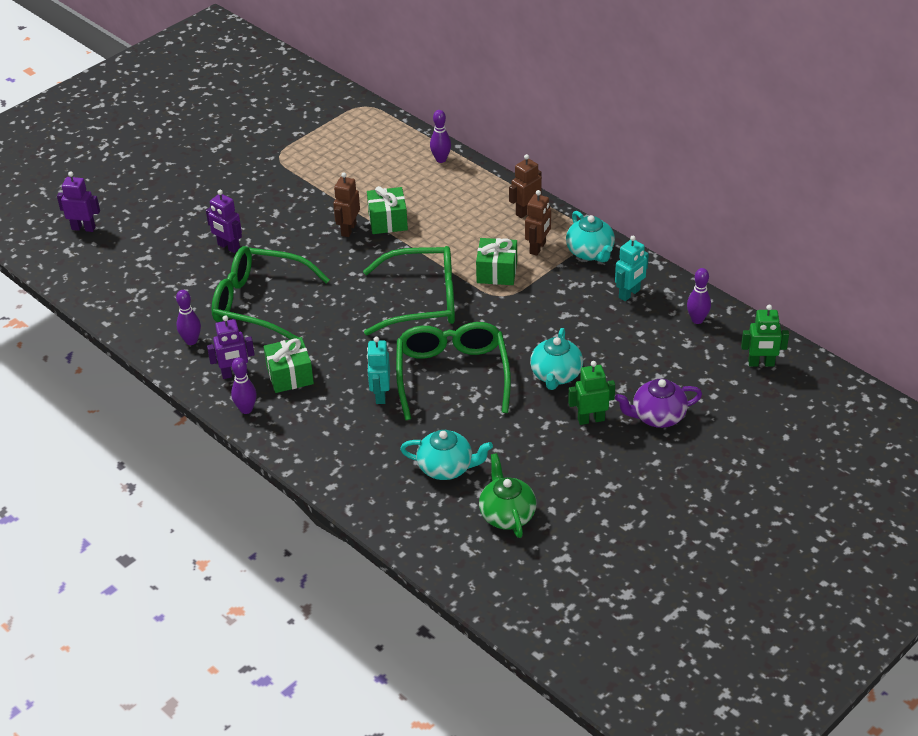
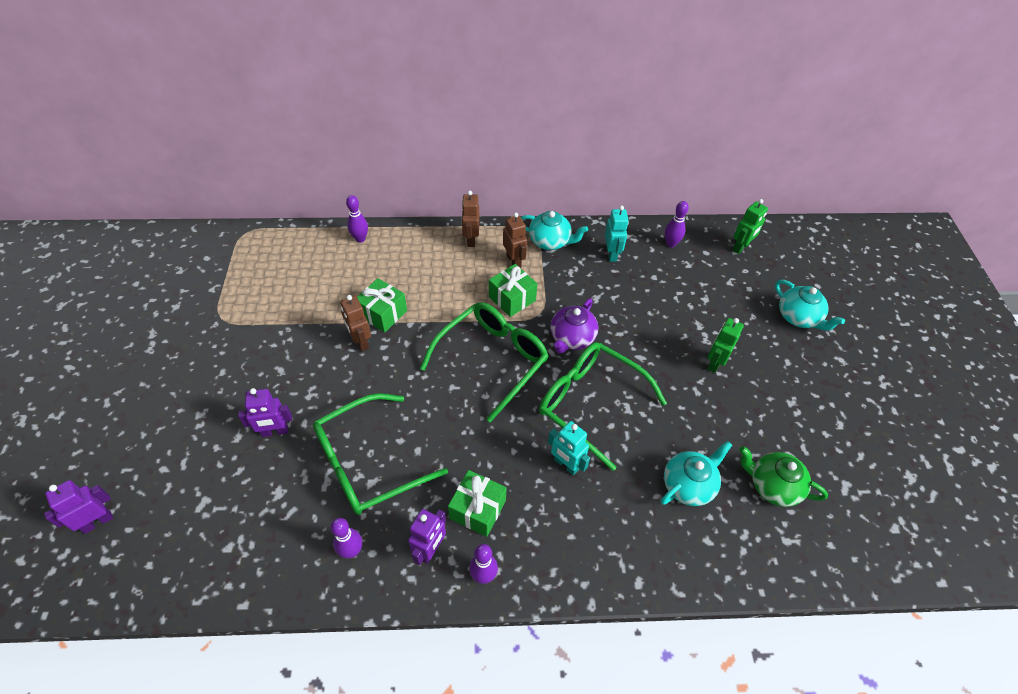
camera: 50 degrees left, 10 degrees up
turquoise teapot [530,328,583,390] -> turquoise teapot moved to [775,280,845,331]
purple teapot [615,379,702,428] -> purple teapot moved to [550,298,598,354]

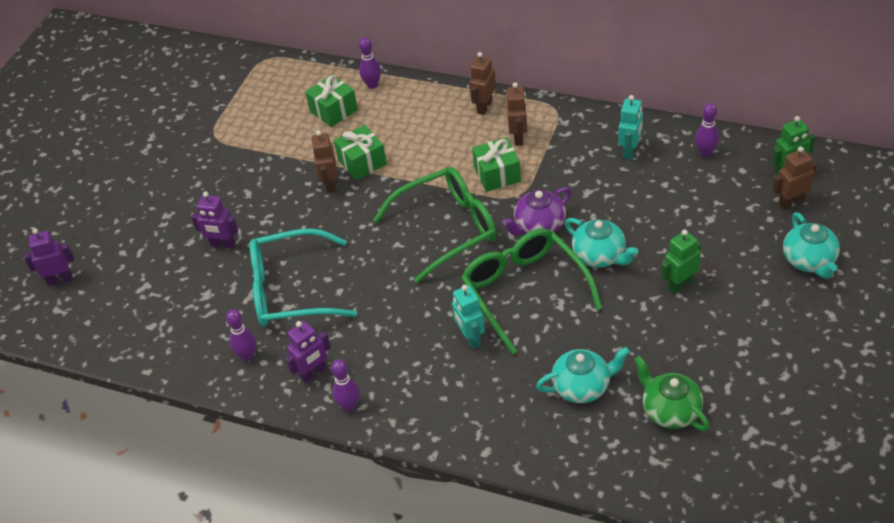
camera: 30 degrees right, 5 degrees down
green glasses [313,393,448,515] -> turquoise glasses [250,228,357,327]
green gift [448,470,507,537] -> green gift moved to [305,74,358,127]
turquoise teapot [521,211,588,250] -> turquoise teapot moved to [565,218,638,268]
none -> brown robot [772,146,817,210]

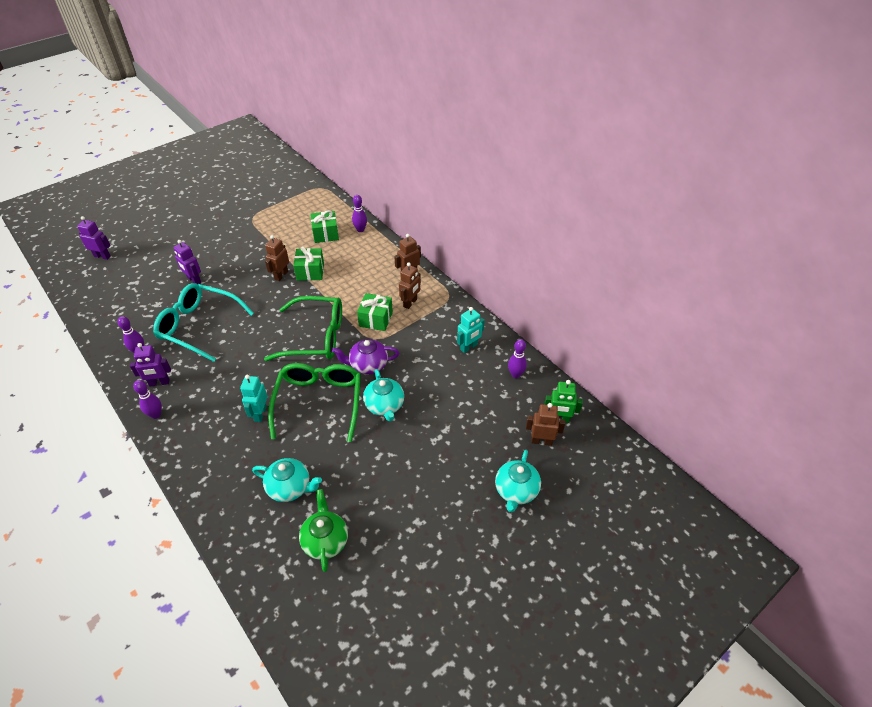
camera: 25 degrees right, 0 degrees up
green robot [661,229,701,294] -> none

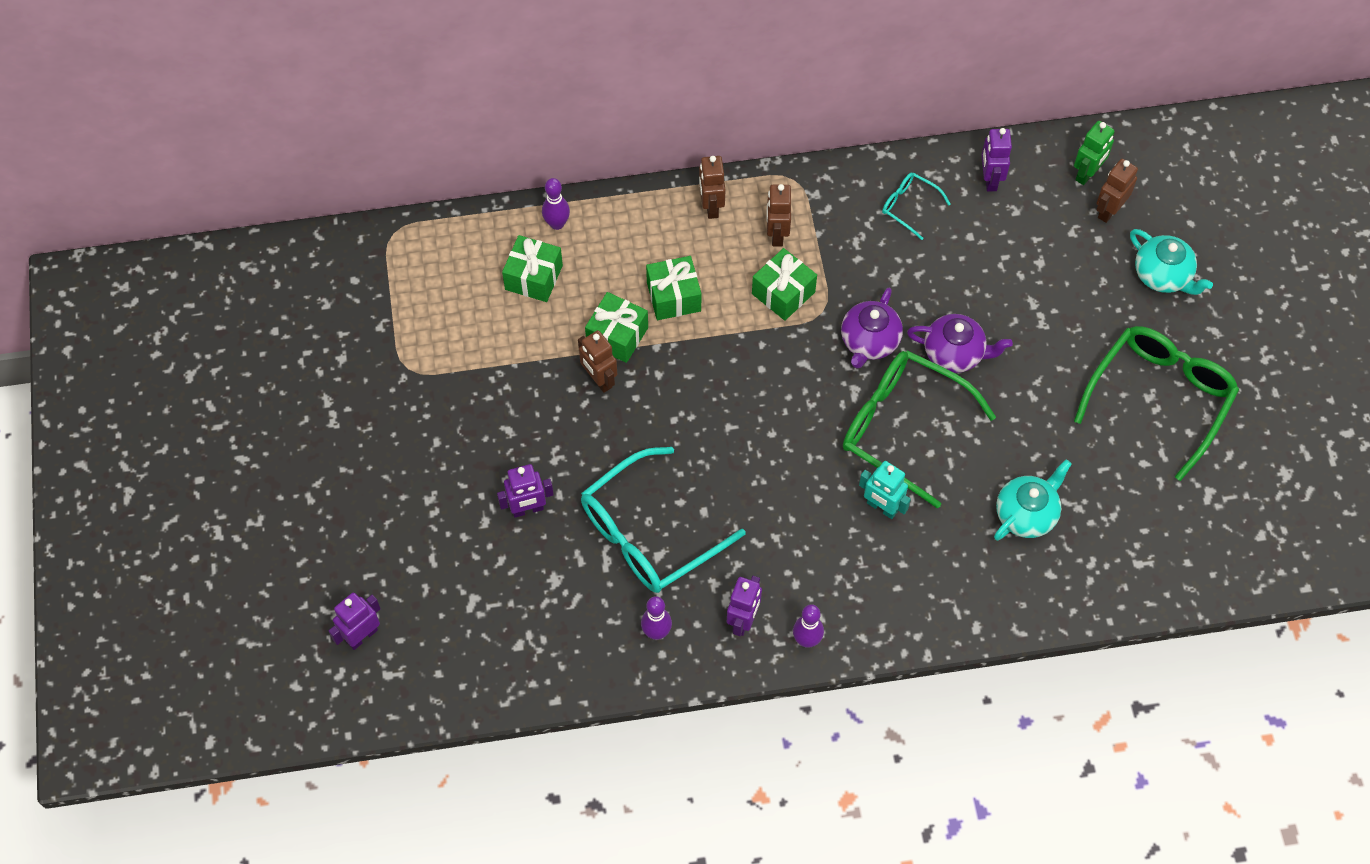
camera: 60 degrees left, 15 degrees up
green glasses [264,296,342,361] -> green glasses moved to [1074,326,1239,481]
green teapot [299,489,348,572] -> none
turquoise teapot [363,369,404,422] -> purple teapot [907,314,1013,373]
brown robot [399,262,421,309] -> brown robot turned 150 degrees counterclockwise [767,184,791,247]
turquoise robot [457,307,485,353] -> turquoise glasses [882,172,951,240]
purple bowling pin [508,339,527,378] -> purple robot [982,128,1012,191]
none -> green gift [646,256,701,320]

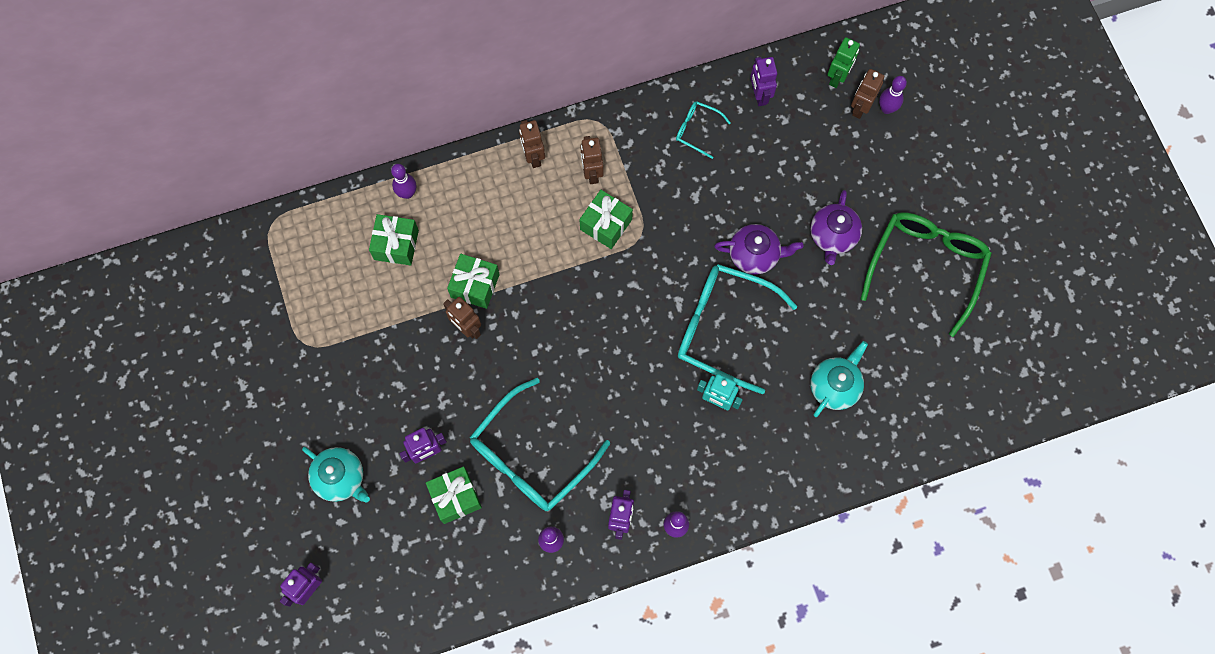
camera: 10 degrees left, 10 degrees up
green gift [646,256,701,320] -> green gift moved to [426,466,482,524]
purple teapot [841,288,903,369] -> purple teapot moved to [810,190,862,265]
green glasses [843,350,996,509] -> turquoise glasses [678,264,798,394]
turquoise teapot [1130,229,1213,295] -> turquoise teapot moved to [302,447,370,503]
none -> purple bowling pin [879,76,907,114]

